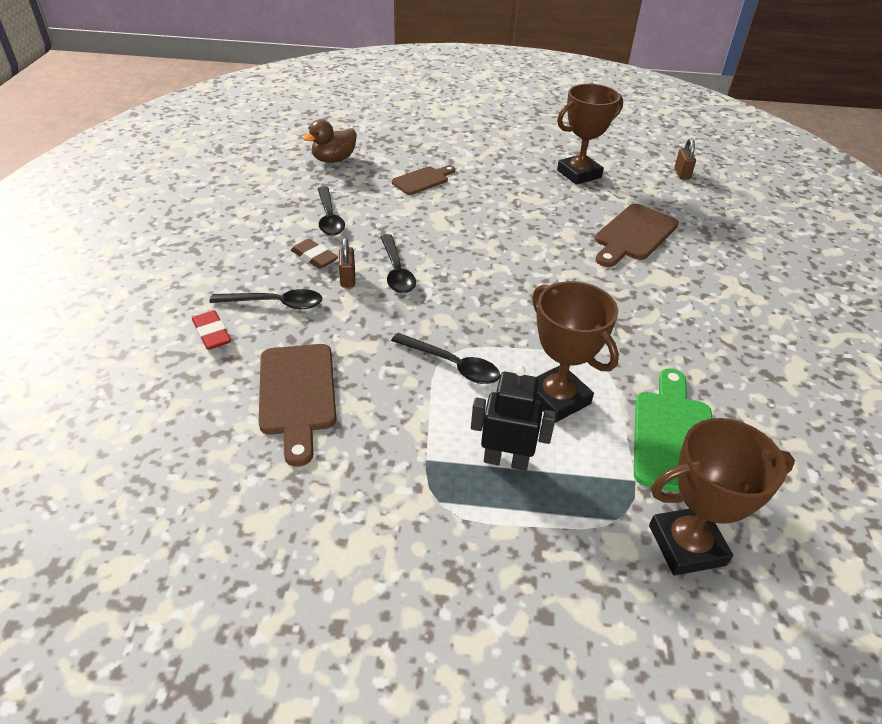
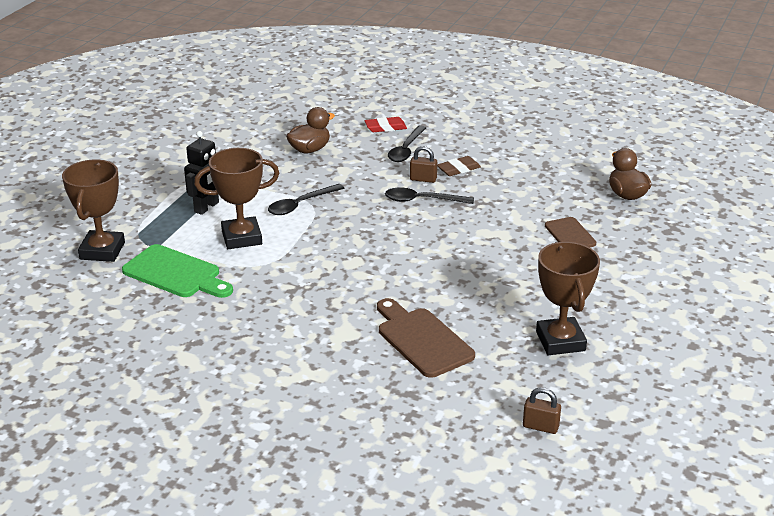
camera: 110 degrees right, 10 degrees down
brown cutting board [259,344,336,467] -> brown duck [286,107,335,153]
black spoon [318,187,345,236] -> none

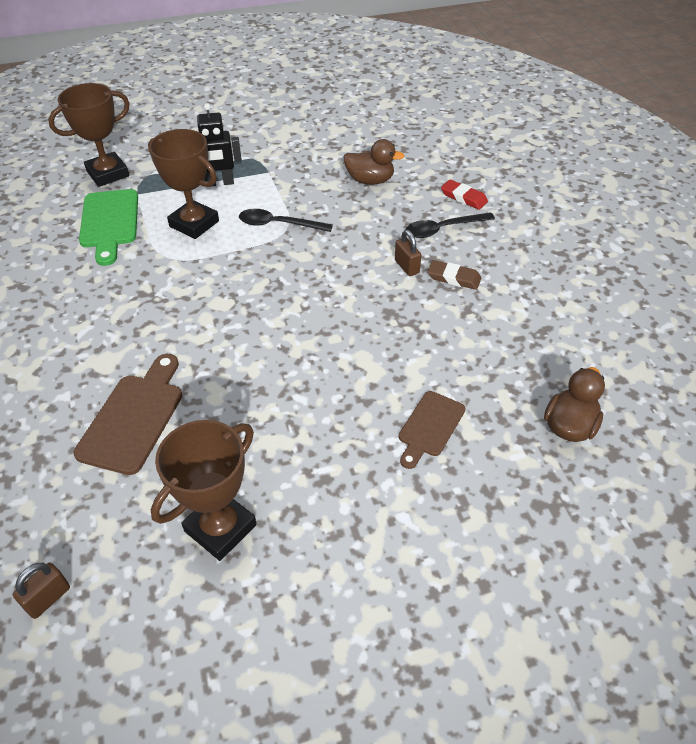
camera: 50 degrees right, 15 degrees up
black spoon [385,188,474,204] -> none
brown padlock [523,387,561,434] -> brown padlock turned 60 degrees clockwise [13,562,70,619]

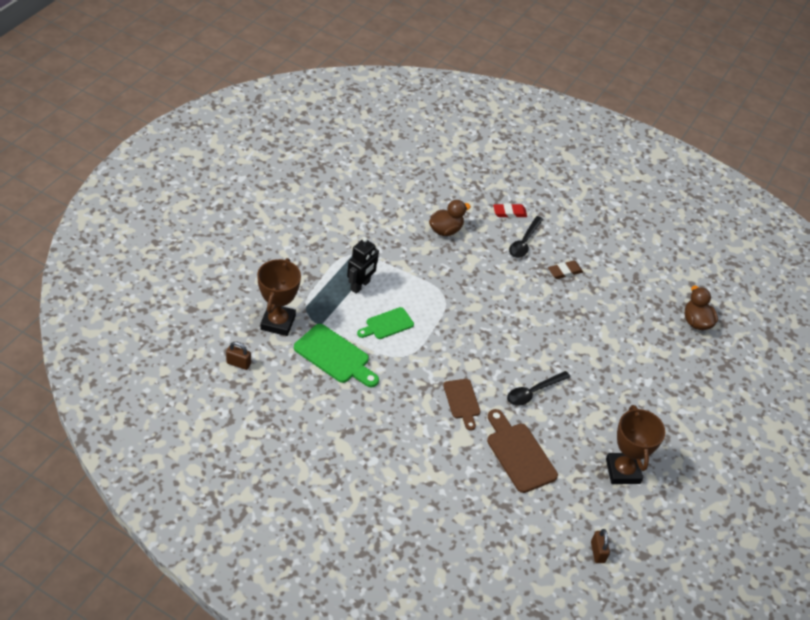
camera: 50 degrees left, 0 degrees up
brown trophy [148,129,219,239] -> green cutting board [357,307,414,339]
black spoon [239,209,333,232] -> black spoon moved to [507,371,571,406]
brown padlock [395,230,421,276] -> brown padlock moved to [226,341,251,370]
brown cutting board [399,391,466,469] -> brown cutting board moved to [443,379,480,431]

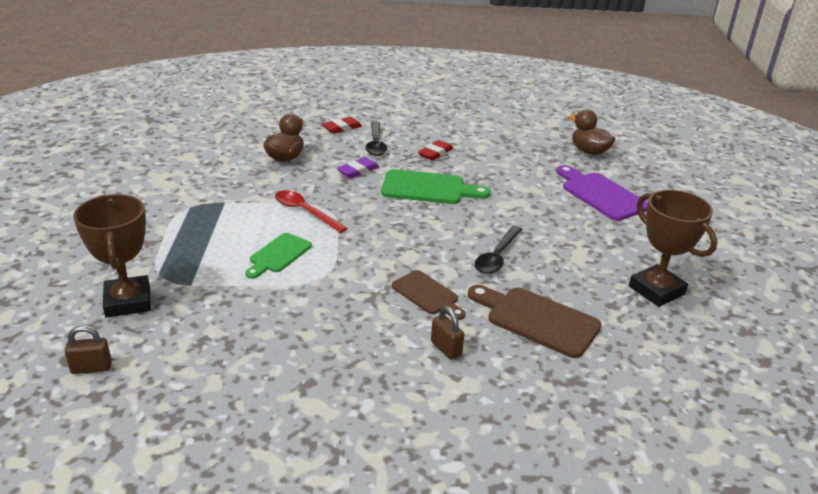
camera: 25 degrees left, 15 degrees down
green cutting board [294,324,379,387] -> green cutting board moved to [381,169,491,204]
black robot [347,237,379,294] -> none
brown eraser [548,260,583,279] -> red eraser [418,140,453,161]
brown padlock [591,529,610,563] -> brown padlock moved to [431,306,464,360]
none -> red spoon [275,190,347,233]
none -> purple eraser [337,157,379,178]
none -> purple cutting board [556,165,648,221]

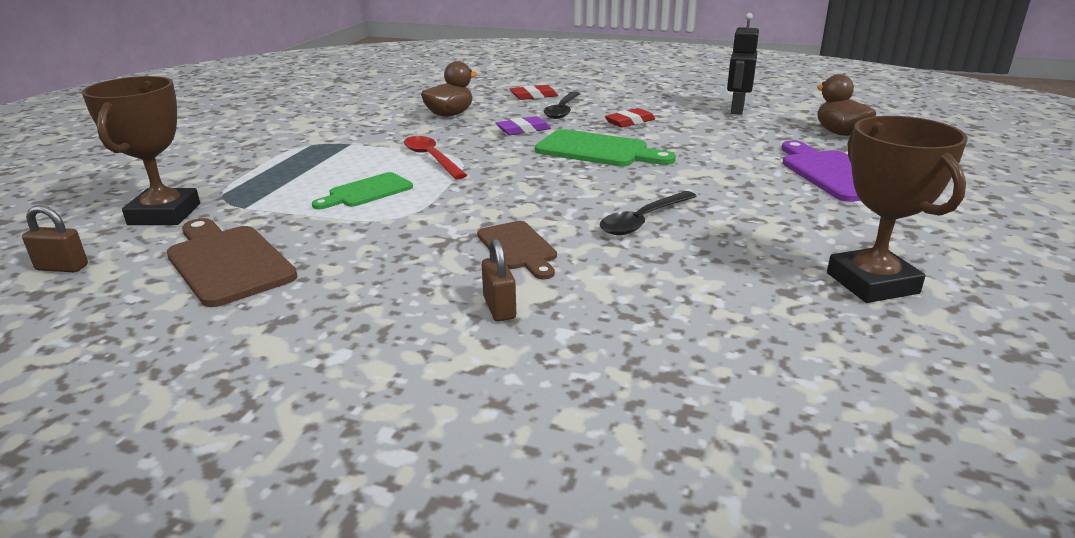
camera: 20 degrees right, 5 degrees down
brown cutting board [468,285,602,358] -> brown cutting board moved to [167,218,297,307]
none -> black robot [727,13,759,115]

